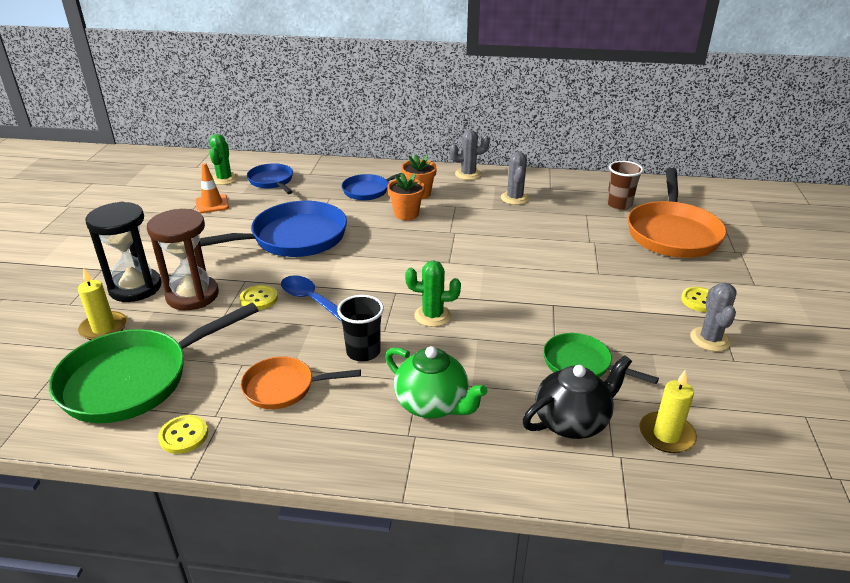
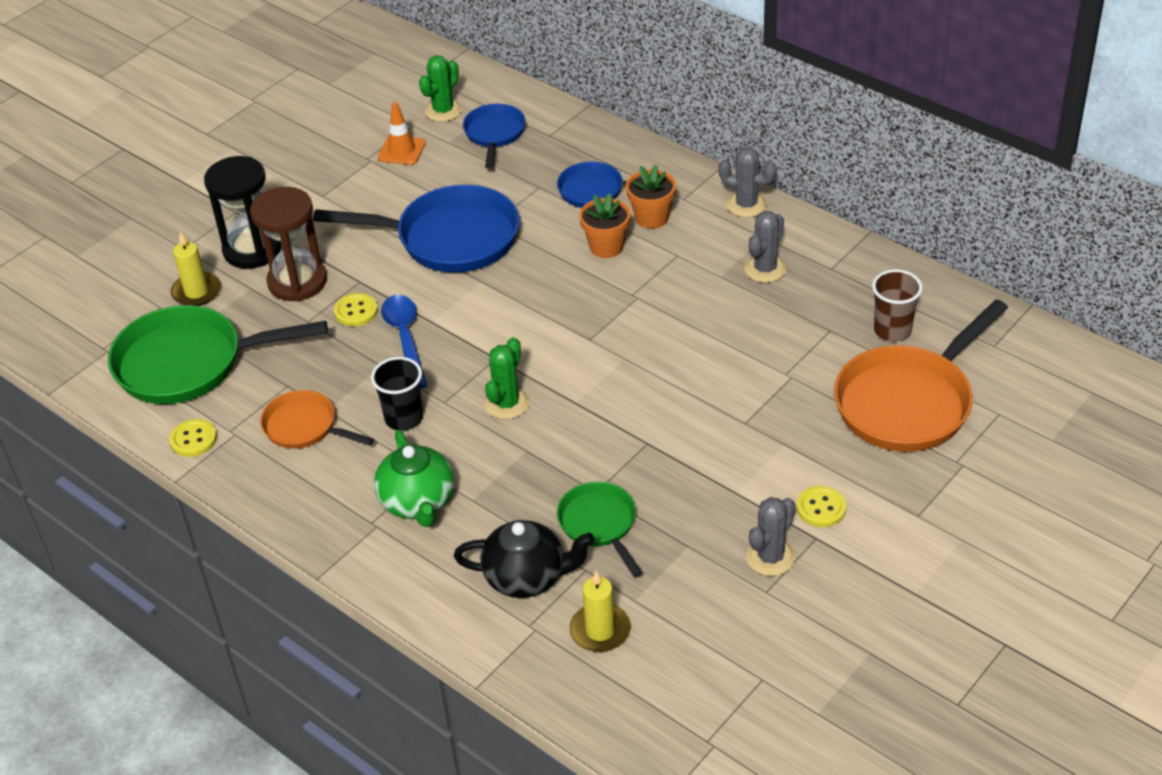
camera: 35 degrees right, 10 degrees up
green cactus [405,261,461,327] -> green cactus turned 75 degrees clockwise [485,337,529,419]

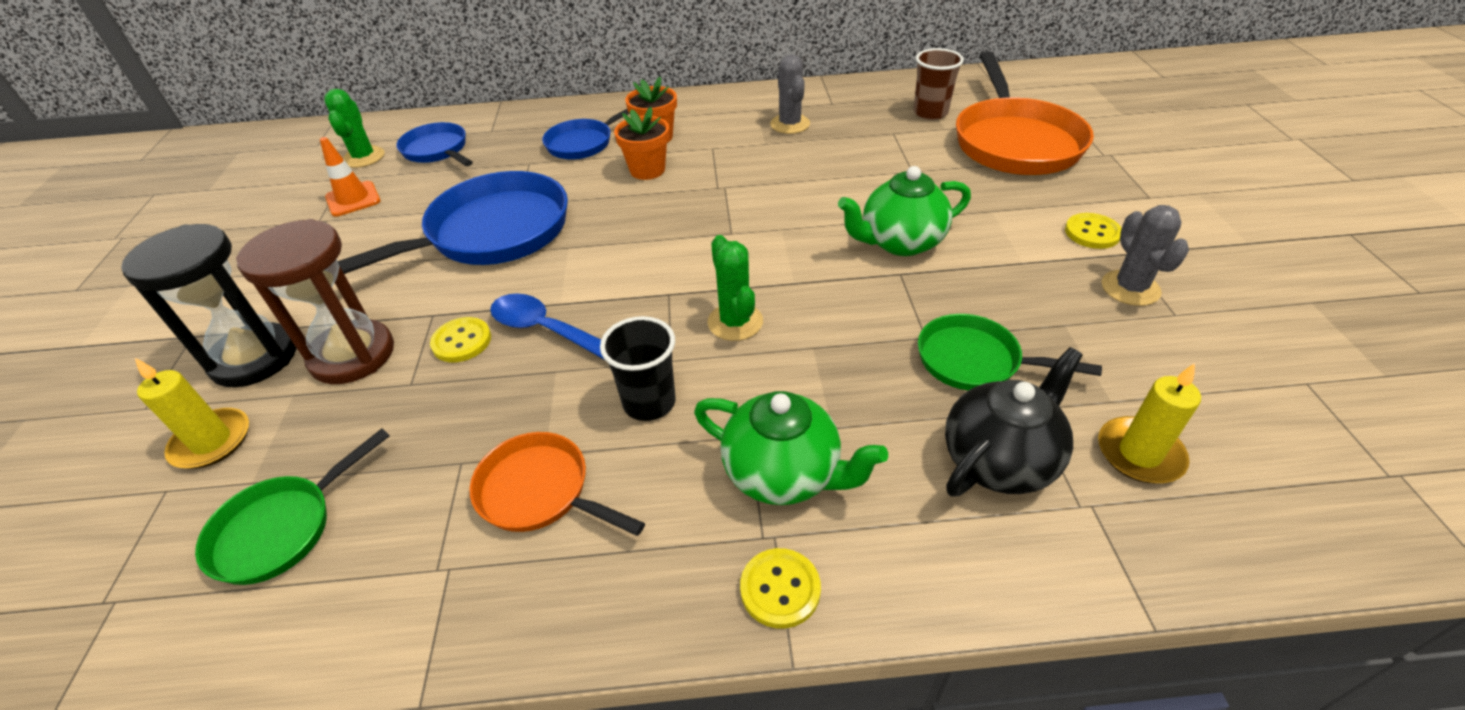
camera: 45 degrees left, 0 degrees up
green pan [108,305,328,404] -> green pan [195,429,390,585], size x0.56
yellow button [169,419,217,457] -> yellow button moved to [740,548,821,629]
orange pan [260,390,374,449] -> orange pan turned 45 degrees clockwise [470,432,645,536]
grey cactus [719,147,777,218] -> none
none -> green teapot [838,166,971,256]

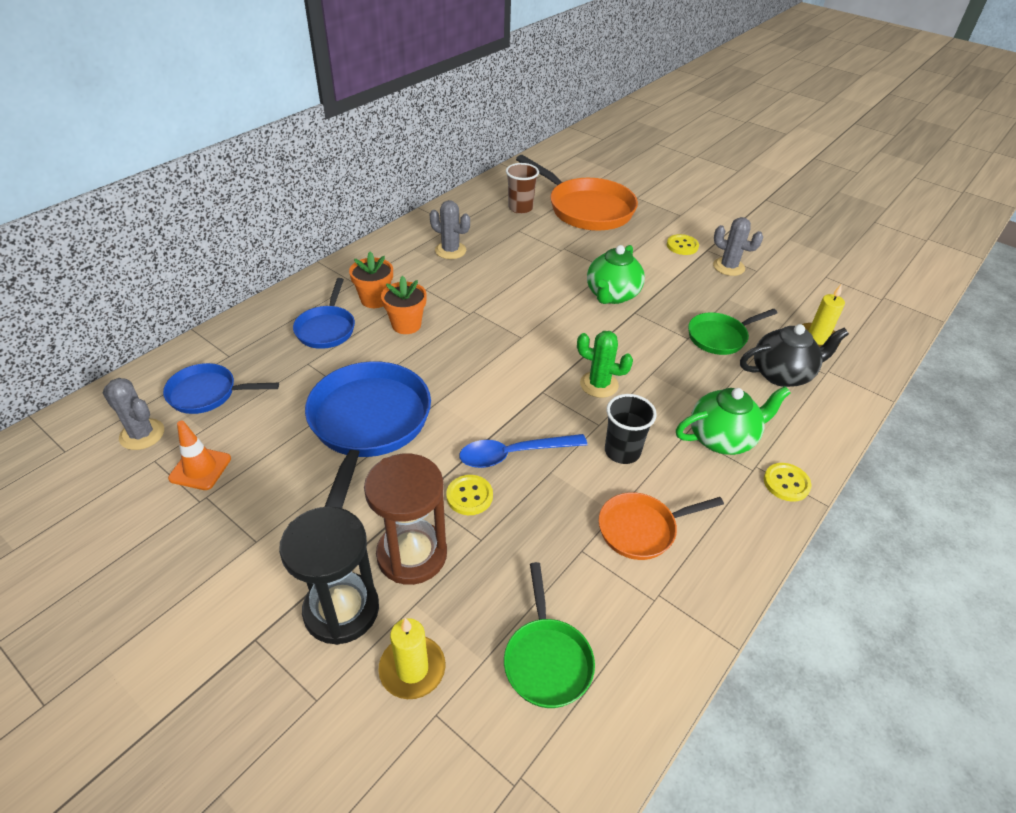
camera: 50 degrees left, 0 degrees up
green cactus [324,89,384,168] -> grey cactus [103,378,164,450]
black teapot [945,347,1083,497] -> black teapot turned 75 degrees clockwise [740,324,849,387]

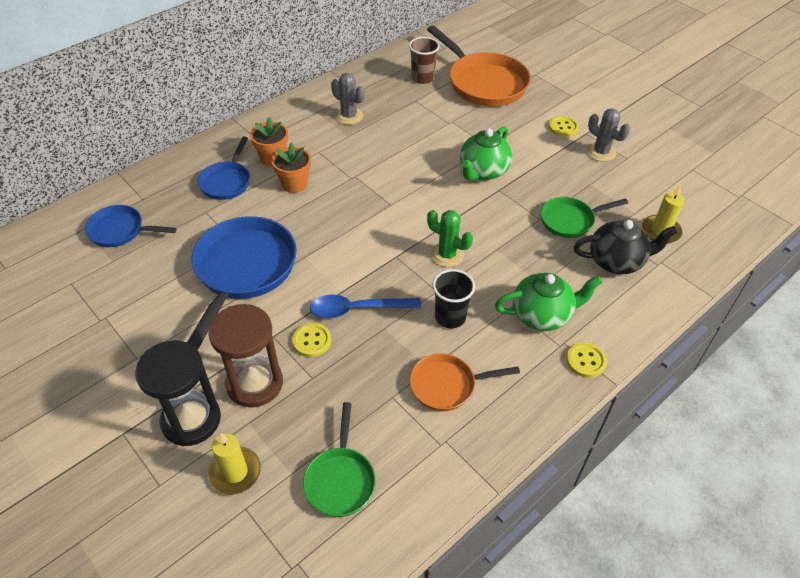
camera: 10 degrees right, 5 degrees up
grey cactus [103,378,164,450] -> none
orange traffic cone [168,421,231,490] -> none

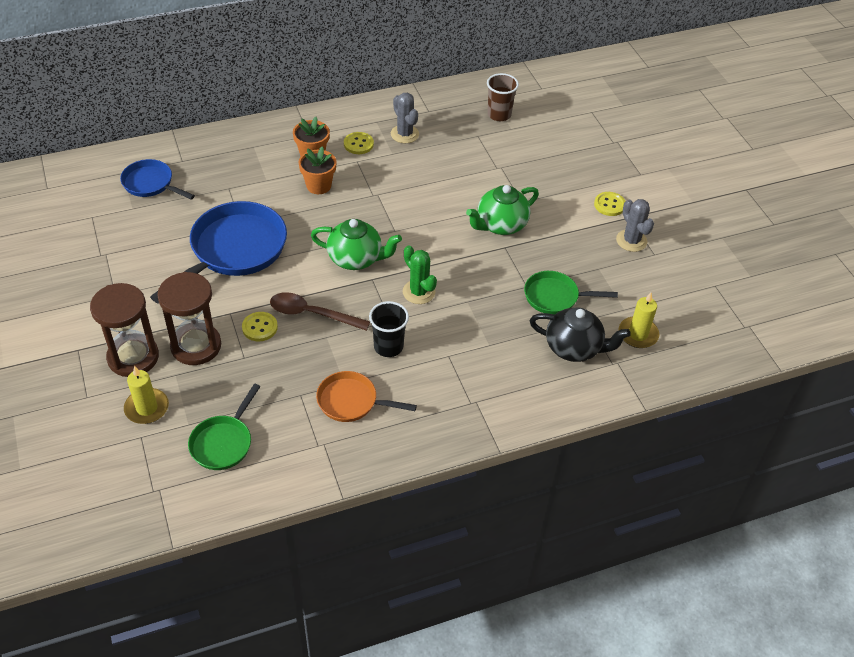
camera: 20 degrees right, 0 degrees up
black hourglass [135,341,221,446] -> brown hourglass [90,283,159,377]
blue pan [197,136,250,200] -> none
blue spoon [310,295,421,318] -> brown spoon [270,292,370,331]
orange pan [427,25,531,106] -> none
green teapot [495,273,602,331] -> green teapot moved to [311,219,402,270]
yellow button [566,342,607,378] -> yellow button moved to [344,132,374,154]

